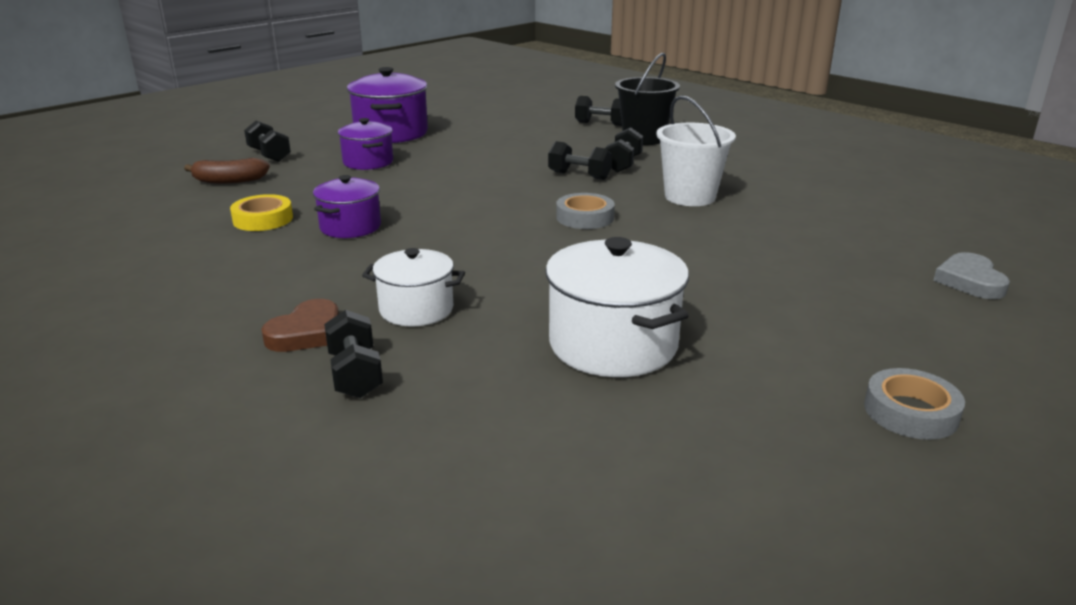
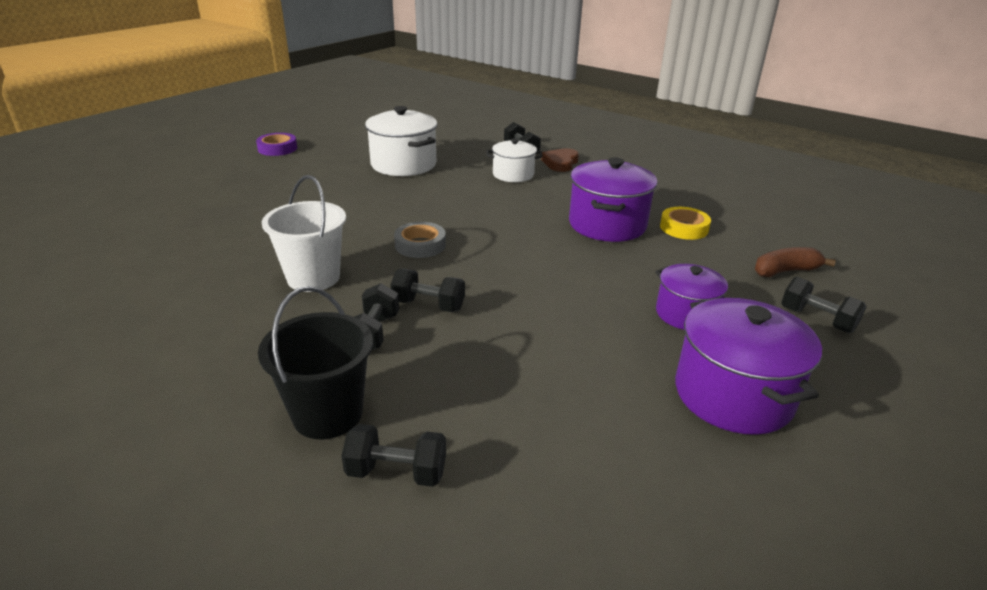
camera: 170 degrees right, 5 degrees up
purple pot [313,175,381,238] -> purple pot [569,157,658,242], size x1.61
grey tape [864,368,965,440] -> purple tape [256,133,297,156]
grey heart [933,252,1010,299] -> none

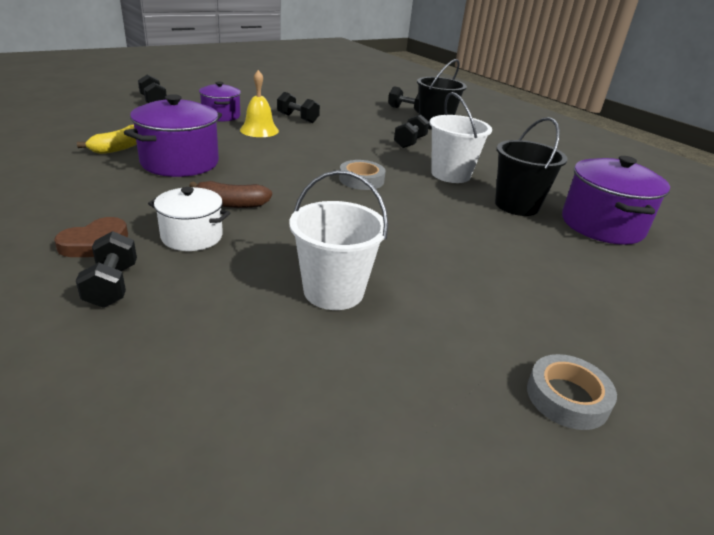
camera: 165 degrees left, 0 degrees up
purple tape [256,133,297,156] -> grey tape [527,354,617,430]
white pot [365,106,437,176] -> white bucket [289,170,388,310]
black dumbbell [390,269,465,312] -> black dumbbell moved to [277,92,320,123]
yellow tape [660,207,711,240] -> yellow banana [77,124,137,154]
purple pot [675,298,822,435] -> purple pot moved to [562,156,670,245]
brown banana [755,247,836,277] -> brown banana moved to [189,181,272,208]
none -> yellow bell [240,70,279,137]
none -> black bucket [495,117,568,216]

